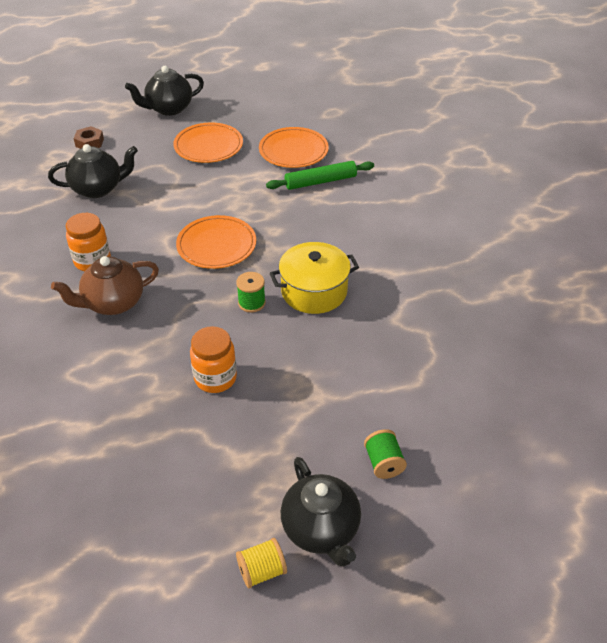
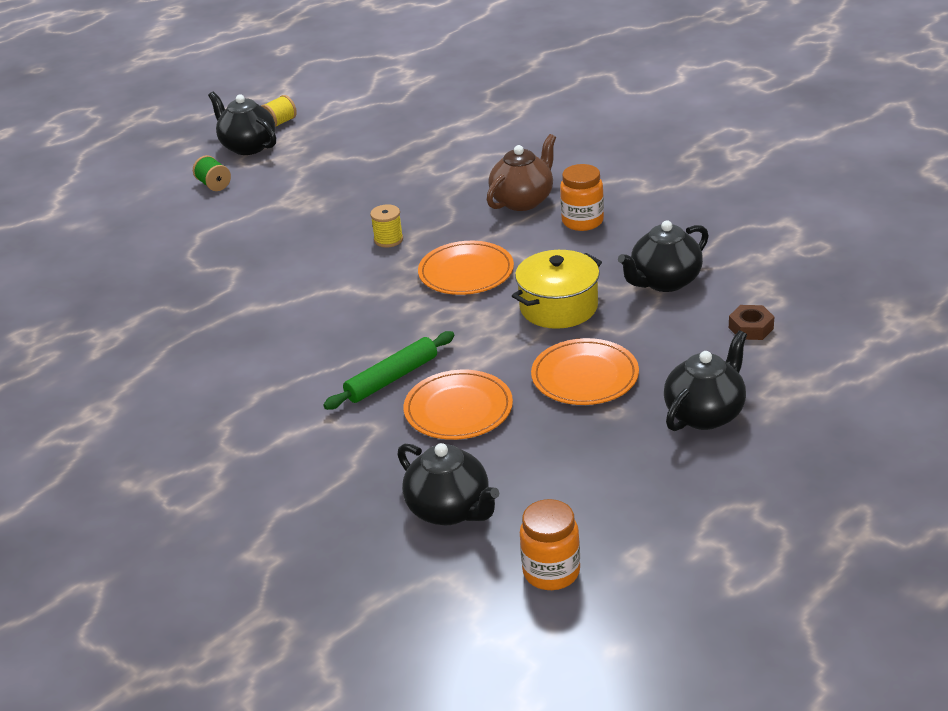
camera: 160 degrees right, 10 degrees down
orange jar [190,326,237,393] -> orange jar moved to [520,499,580,590]
green spool [236,272,266,313] -> yellow spool [370,204,403,248]
yellow pot [270,242,359,314] -> yellow pot moved to [512,250,602,329]
none -> black teapot [397,443,500,525]

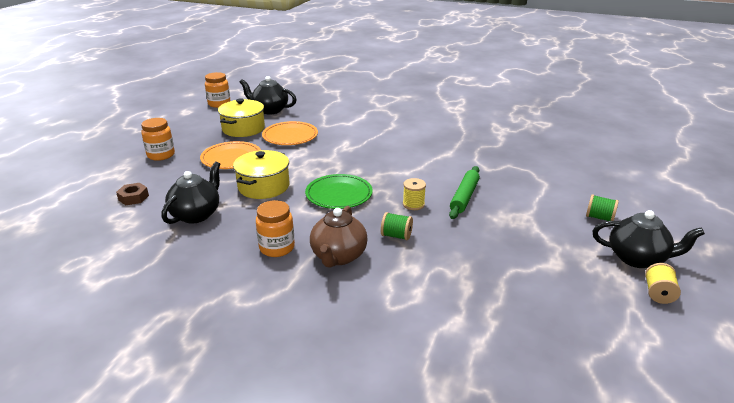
camera: 150 degrees right, 5 degrees down
green rolling pin [323,331,455,410] -> green rolling pin moved to [449,166,480,219]
orange plate [418,241,514,295] -> green plate [305,174,373,209]
black teapot [664,331,747,431] -> orange jar [141,118,175,161]
none -> yellow pot [218,98,265,137]
none -> green spool [381,212,413,240]

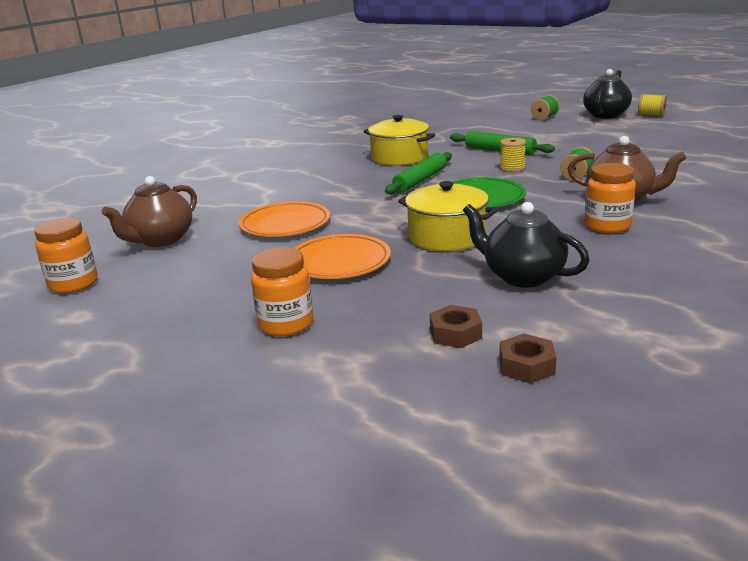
camera: 75 degrees left, 5 degrees down
yellow pot [218,98,265,137] -> yellow pot moved to [364,115,435,166]
black teapot [240,76,297,114] -> brown teapot [101,176,197,247]
none -> green rolling pin [385,152,452,194]
none -> brown nut [499,334,557,384]

